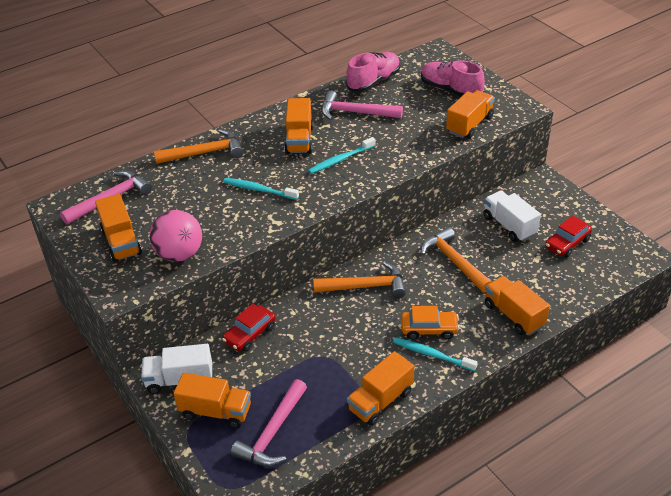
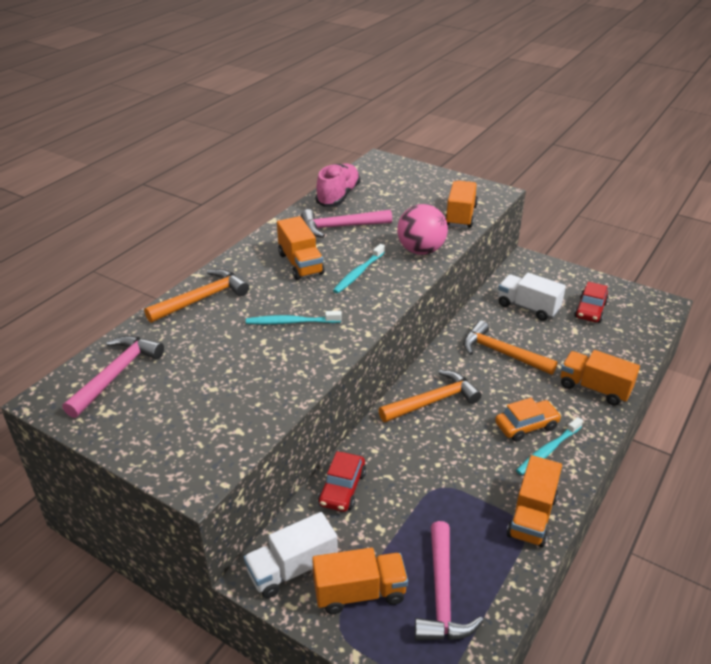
camera: 25 degrees left, 5 degrees down
orange truck [95,194,142,262] -> none
pink ball [150,210,202,262] -> pink ball moved to [397,204,448,255]
turquoise toothbrush [393,337,477,371] -> turquoise toothbrush turned 45 degrees counterclockwise [516,417,583,475]
pink shoe [421,60,485,97] -> none

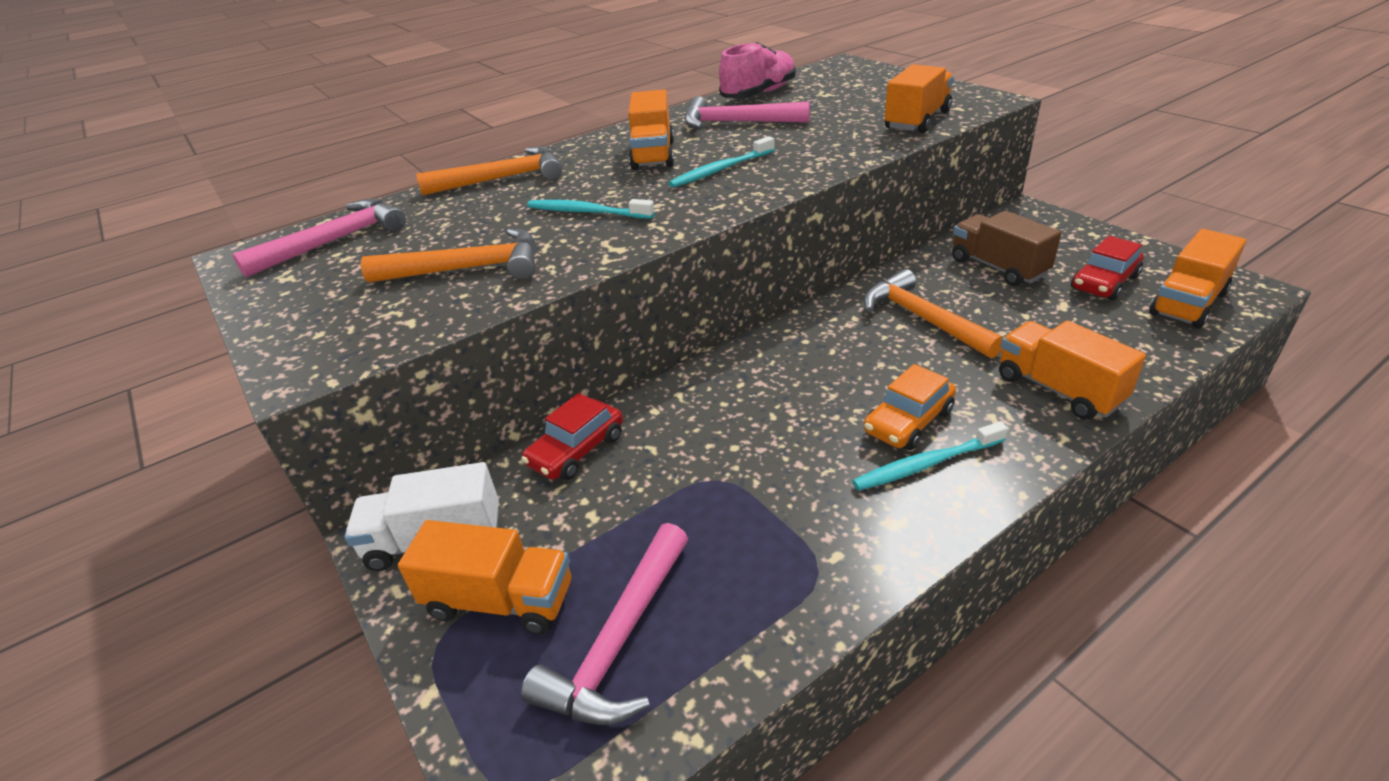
camera: 25 degrees right, 0 degrees up
orange hammer [379,370,482,422] -> orange hammer moved to [361,228,536,283]
pink ball [397,204,448,255] -> none
orange car [495,398,562,442] -> orange car turned 135 degrees clockwise [864,364,956,450]
white truck [498,273,566,321] -> brown truck [952,211,1061,286]
orange truck [507,455,562,547] -> orange truck moved to [1149,229,1246,329]

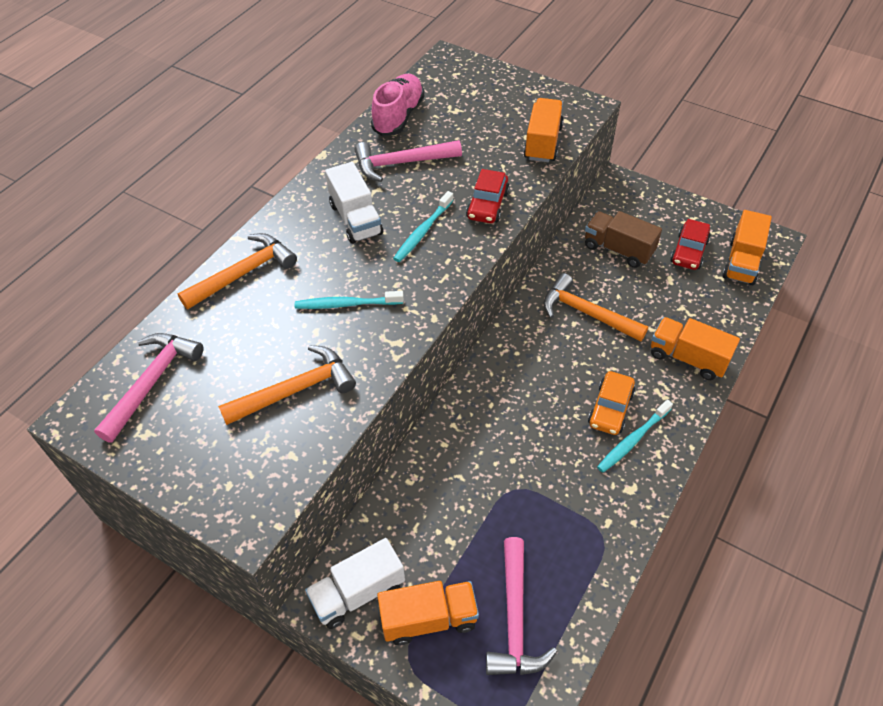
camera: 25 degrees left, 15 degrees up
red car [521,393,623,480] -> red car moved to [466,169,510,223]
orange truck [628,90,674,170] -> white truck [325,162,383,244]

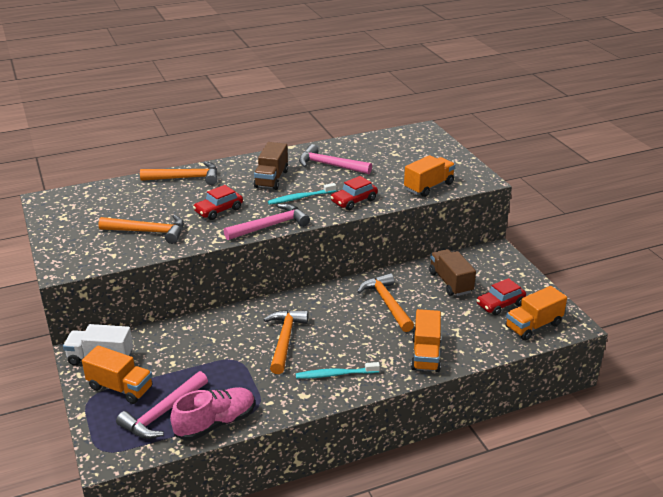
camera: 35 degrees right, 20 degrees down
pink hammer [94,333,203,443] -> pink hammer moved to [224,204,310,240]
turquoise toothbrush [295,291,404,309] -> red car [193,185,243,220]
white truck [325,162,383,244] -> brown truck [254,142,288,190]
pink shoe [371,74,424,136] -> pink shoe moved to [170,387,255,441]
orange car [588,371,635,435] -> none
orange truck [651,317,740,380] -> orange truck turned 150 degrees counterclockwise [411,309,441,372]
none -> orange hammer [263,310,309,374]

